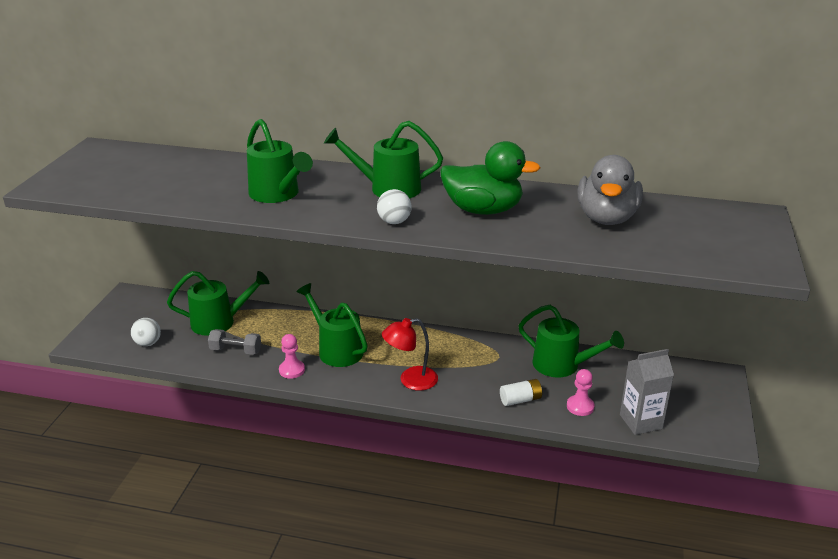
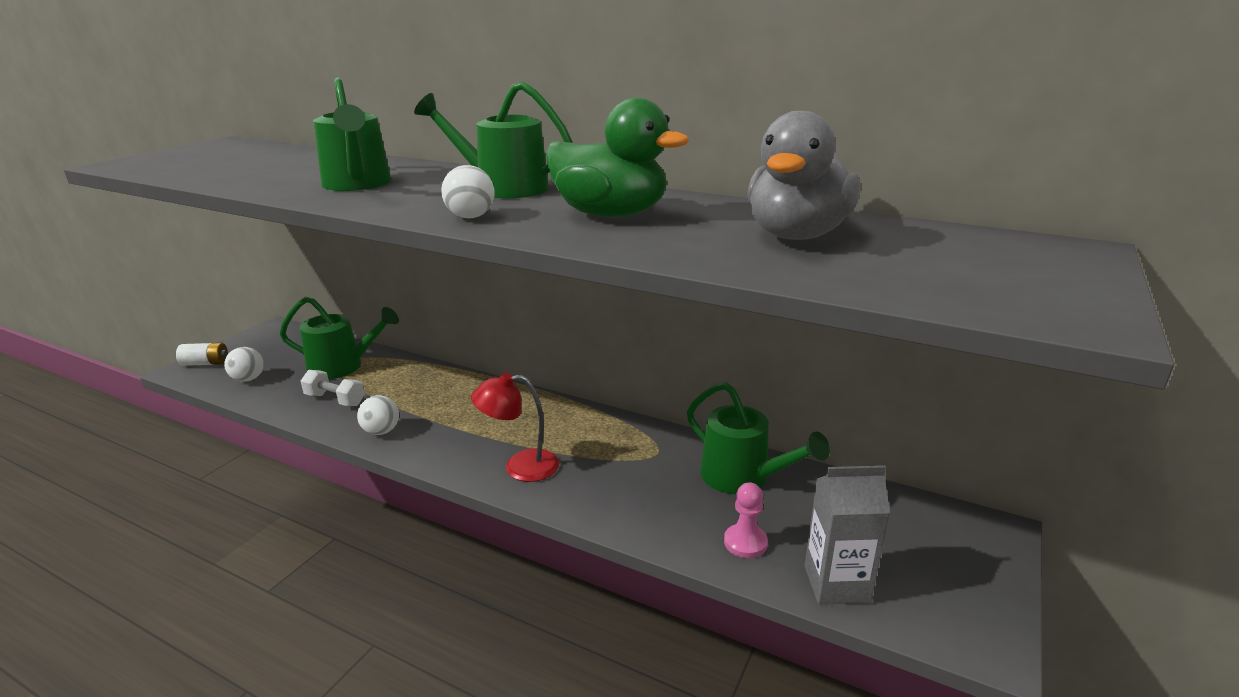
camera: 15 degrees right, 5 degrees down
grey dumbbell [208,329,261,355] -> white dumbbell [301,370,365,406]
pink pawn [279,334,305,379] -> white ball [357,395,399,435]
green watering can [296,283,368,367] -> none
white battery [500,379,542,406] -> white battery moved to [176,343,228,366]

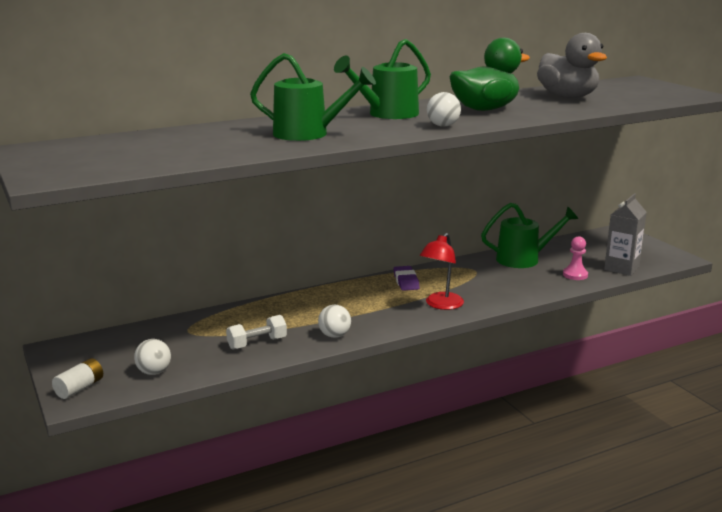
camera: 55 degrees left, 5 degrees down
green watering can [280,297,399,379] -> none
none -> purple eraser [394,266,420,291]

